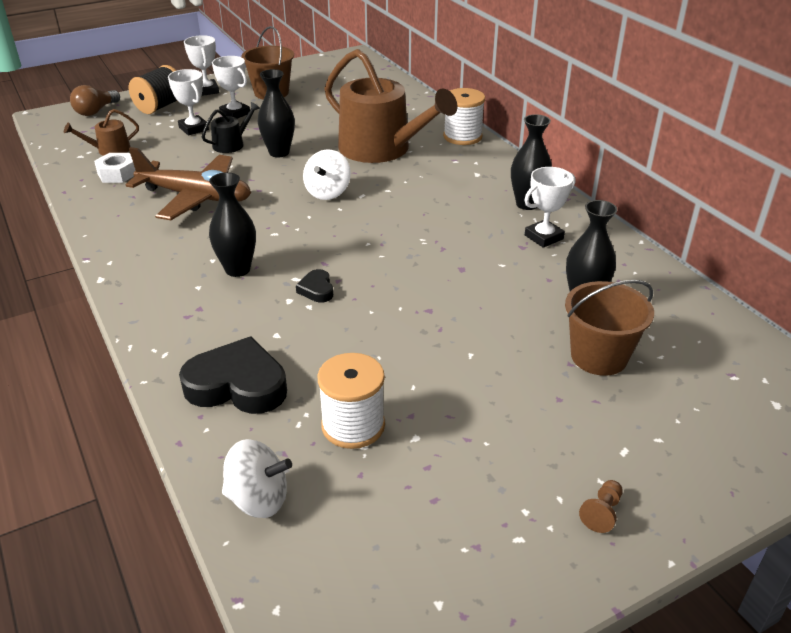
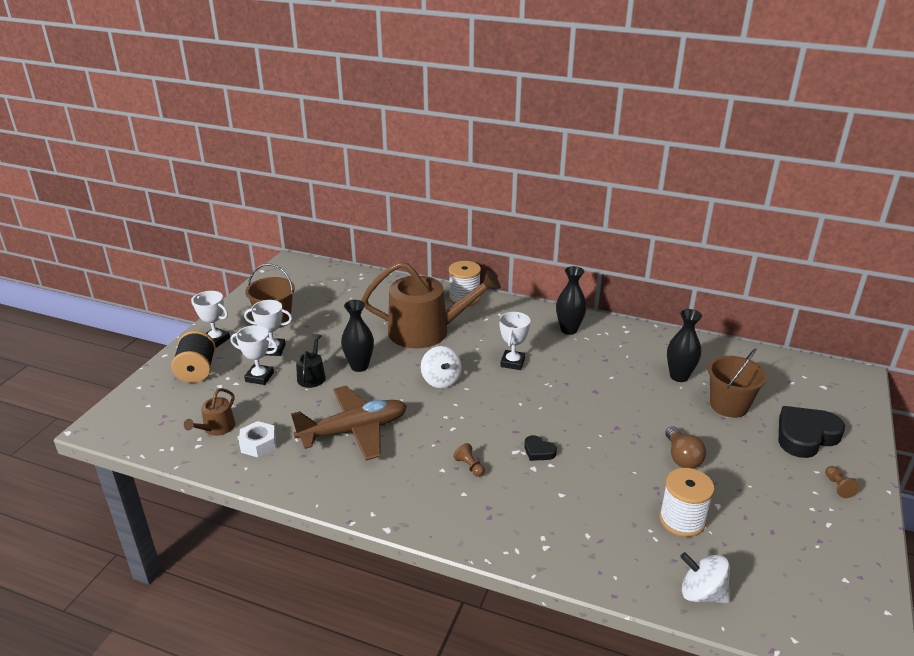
camera: 40 degrees left, 5 degrees down
brown light bulb [70,85,120,116] -> brown light bulb moved to [665,426,706,468]
black heart [179,336,287,414] -> black heart moved to [779,406,845,458]
black vase [209,172,256,277] -> brown pawn [453,443,485,477]
white spinning top [222,439,292,518] -> white spinning top turned 120 degrees counterclockwise [680,552,730,603]
white trophy [524,167,575,248] -> white trophy moved to [499,312,530,370]

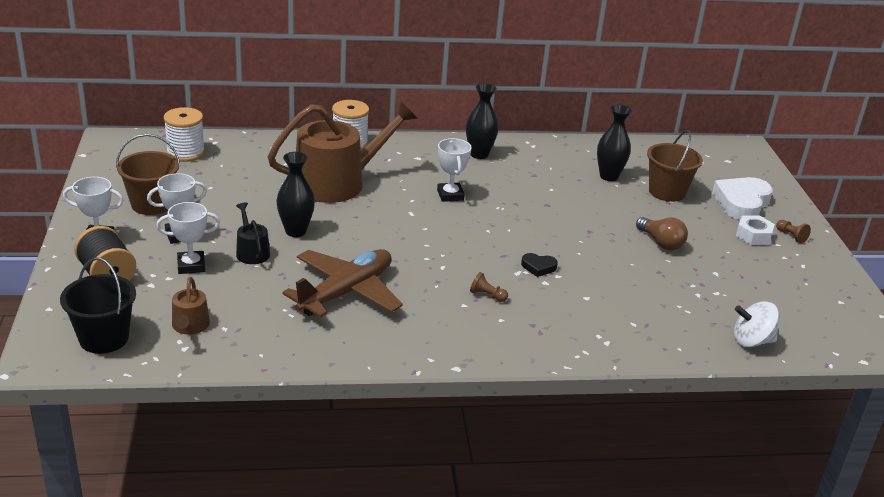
camera: 30 degrees left, 0 degrees up
white nut [239,421,276,457] -> white nut moved to [736,216,775,245]
white spinning top [421,346,462,388] -> none
white spool [659,468,714,537] -> white spool moved to [164,107,205,162]
black heart [779,406,845,458] -> white heart [712,177,773,220]
none -> black bucket [60,257,136,354]

